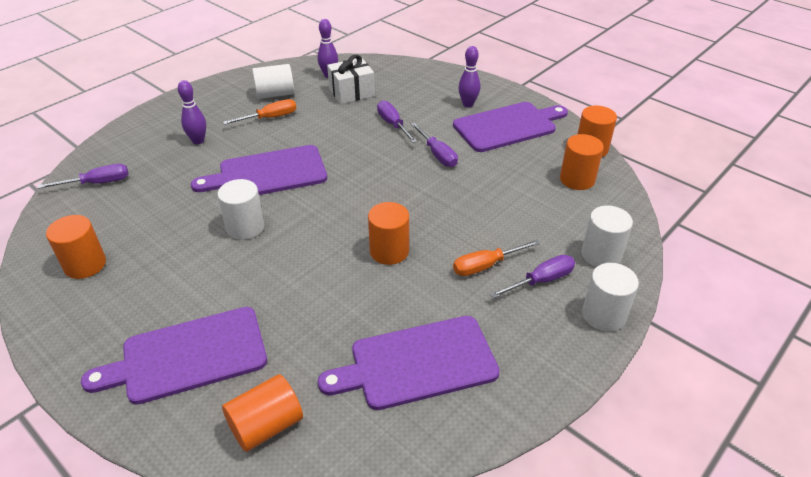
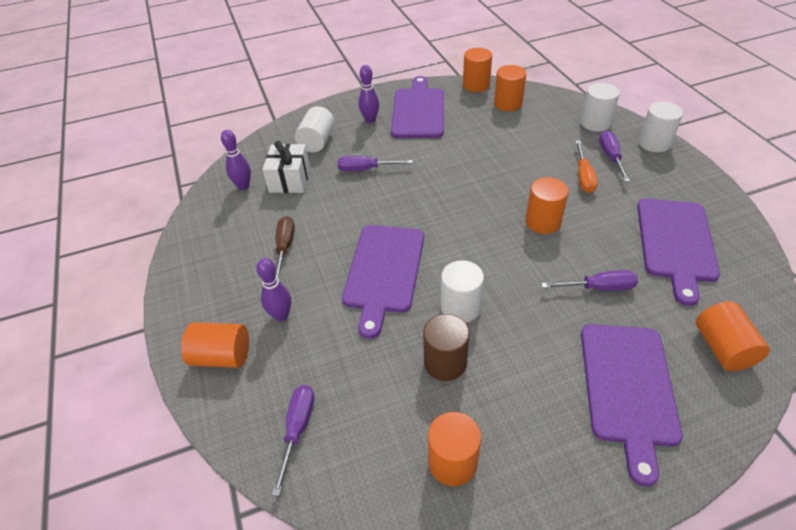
camera: 60 degrees left, 5 degrees up
orange screwdriver [223,99,297,125] -> brown screwdriver [275,216,295,280]
white cylinder [252,64,294,99] -> white cylinder moved to [295,106,335,152]
purple screwdriver [411,123,458,167] -> purple screwdriver moved to [541,270,638,291]
none -> orange cylinder [181,322,249,368]
none -> brown cylinder [423,314,470,381]

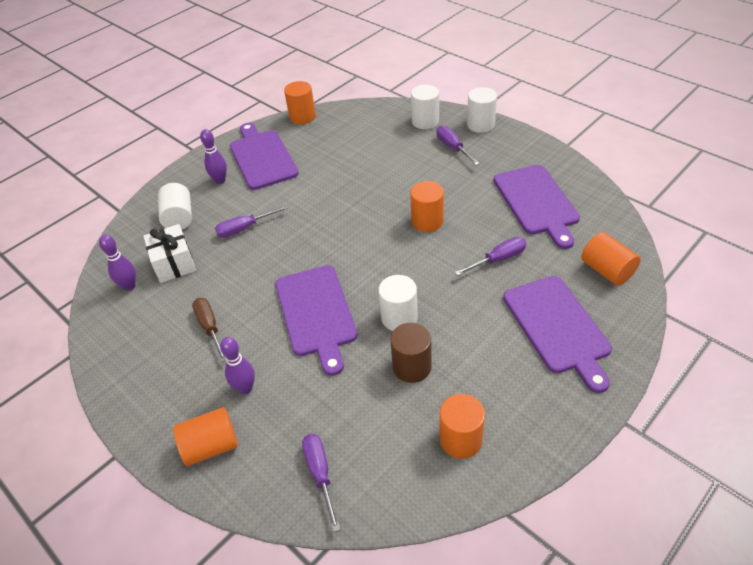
camera: 25 degrees left, 0 degrees up
orange cylinder [494,65,527,111] -> none
orange screwdriver [575,141,598,193] -> none

